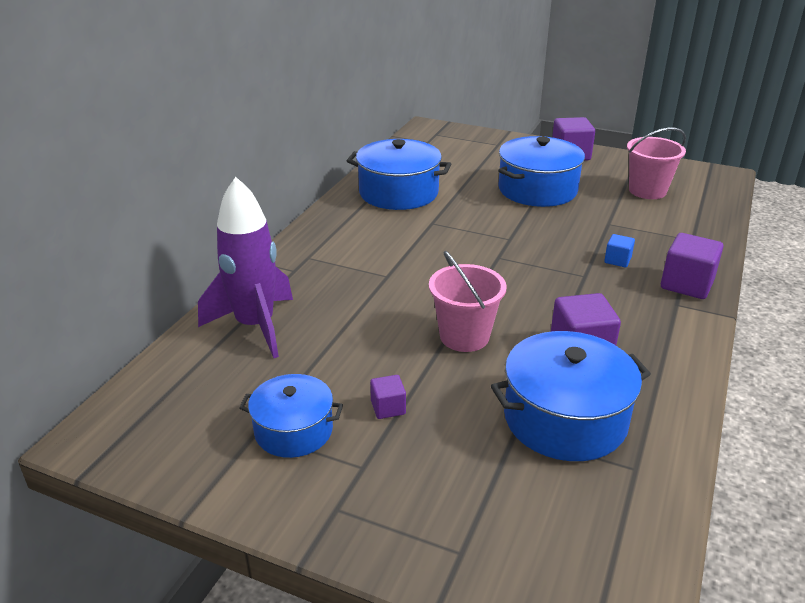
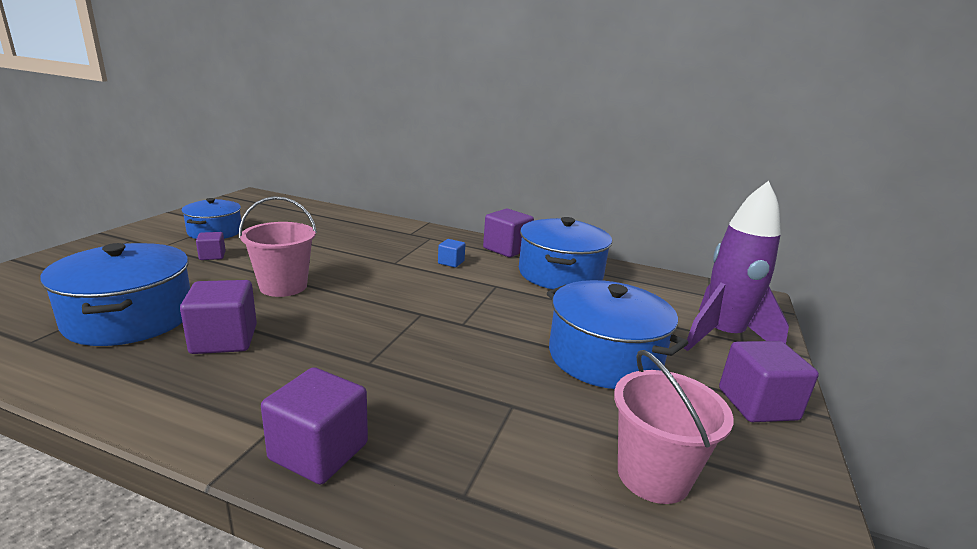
camera: 85 degrees right, 10 degrees down
purple rocket [198,177,293,358] -> purple rocket moved to [684,181,789,351]
blue cube [604,234,635,267] -> blue cube moved to [438,239,465,267]
none -> purple cube [483,209,534,257]

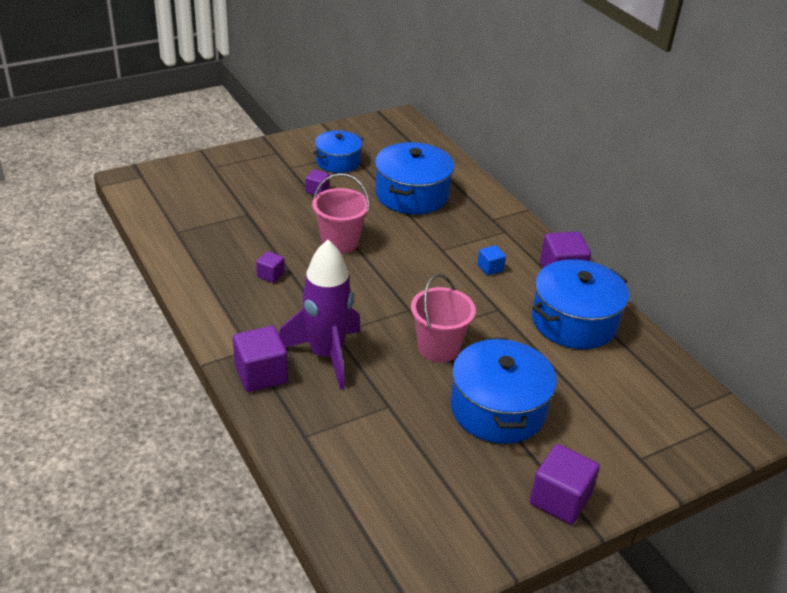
camera: 40 degrees right, 15 degrees up
blue pot [40,243,190,346] -> blue pot moved to [375,142,454,215]
purple cube [180,280,257,354] -> purple cube [256,251,285,283], size x0.54
pink bucket [614,350,734,504] -> pink bucket moved to [411,274,476,362]
purple rocket [684,181,789,351] -> purple rocket moved to [279,240,360,390]

